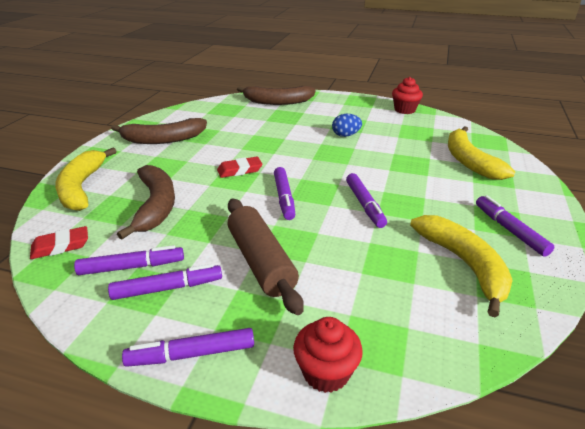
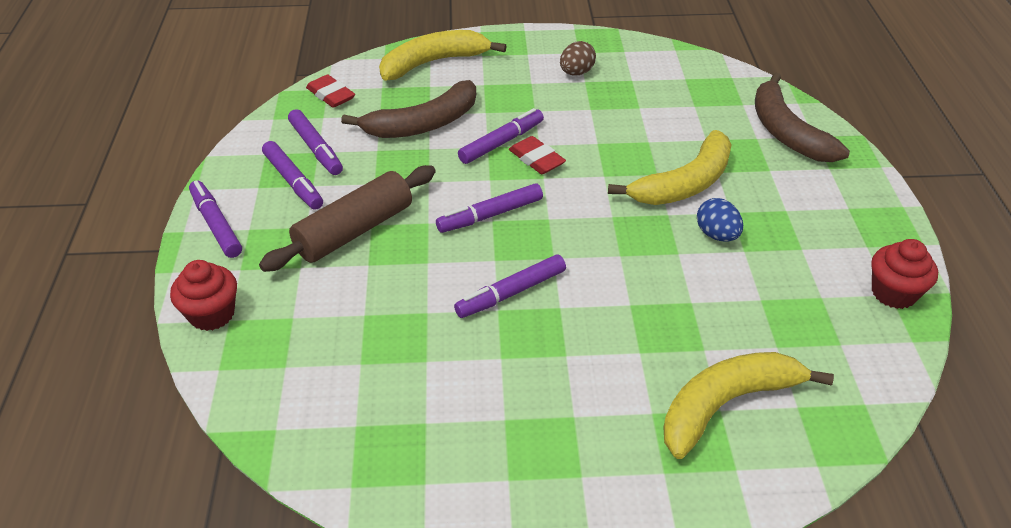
camera: 70 degrees right, 10 degrees up
brown banana [111,118,207,144] -> brown egg [560,41,596,75]
yellow banana [410,215,513,317] -> yellow banana moved to [608,130,731,205]
purple marker [476,195,554,257] -> purple marker moved to [458,108,544,164]

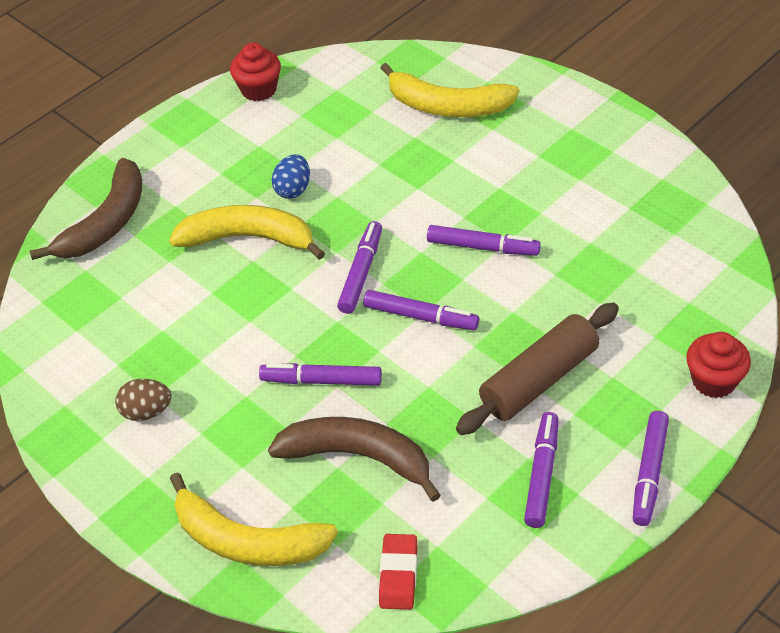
camera: 130 degrees left, 5 degrees up
brown rolling pin [259,165,436,272] -> brown rolling pin turned 45 degrees counterclockwise [456,303,619,435]
purple marker [288,109,343,175] -> purple marker moved to [337,221,382,314]
red eraser [509,136,566,174] -> none

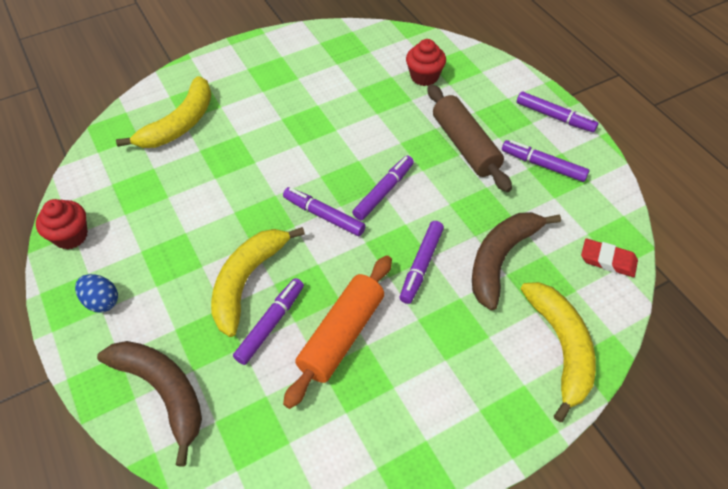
camera: 75 degrees left, 5 degrees up
brown egg [115,379,172,421] -> none
yellow banana [170,473,338,566] -> yellow banana turned 45 degrees counterclockwise [521,282,596,422]
blue egg [271,154,310,199] -> blue egg moved to [75,274,118,313]
purple marker [427,225,541,256] -> purple marker moved to [233,278,304,365]
red cupcake [686,332,751,398] -> red cupcake moved to [406,39,446,86]
none -> orange rolling pin [283,255,392,409]

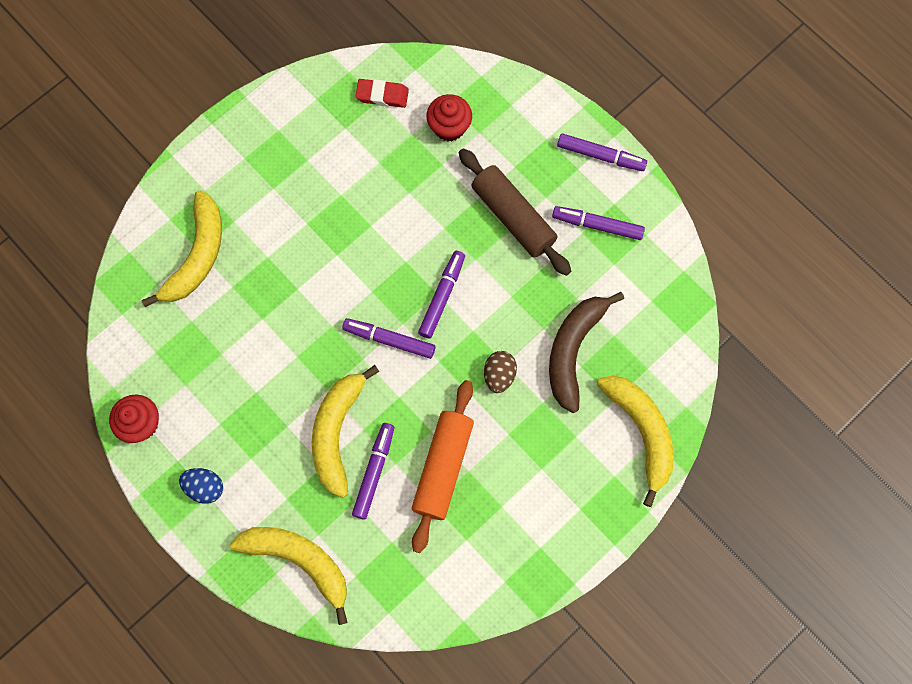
camera: 15 degrees left, 20 degrees up
brown banana [97,341,202,466] -> yellow banana [230,527,348,625]
purple marker [400,221,444,304] -> brown egg [484,351,517,393]
red eraser [581,239,638,277] -> red eraser moved to [355,79,409,108]

